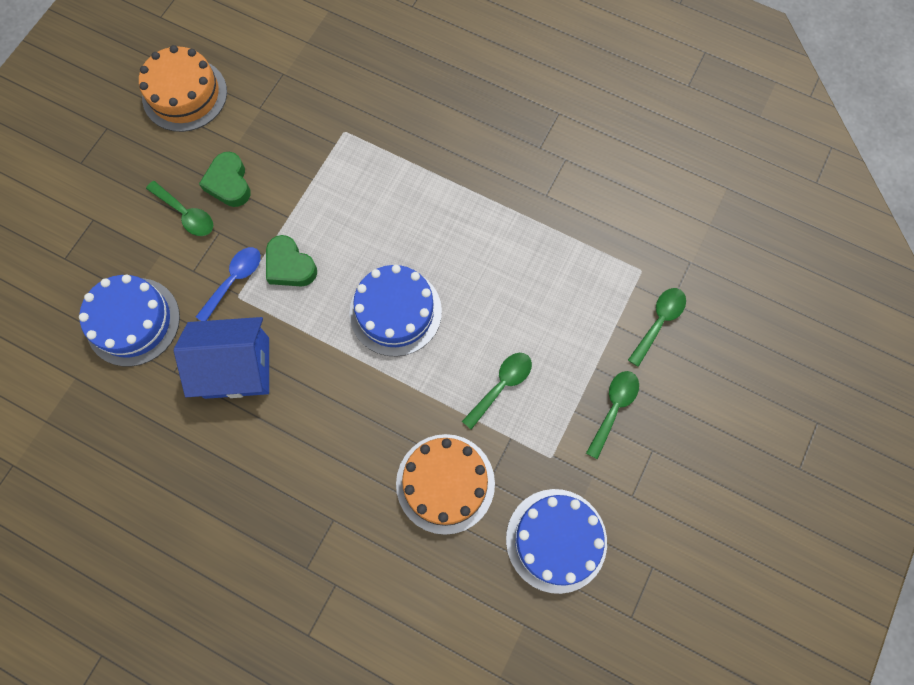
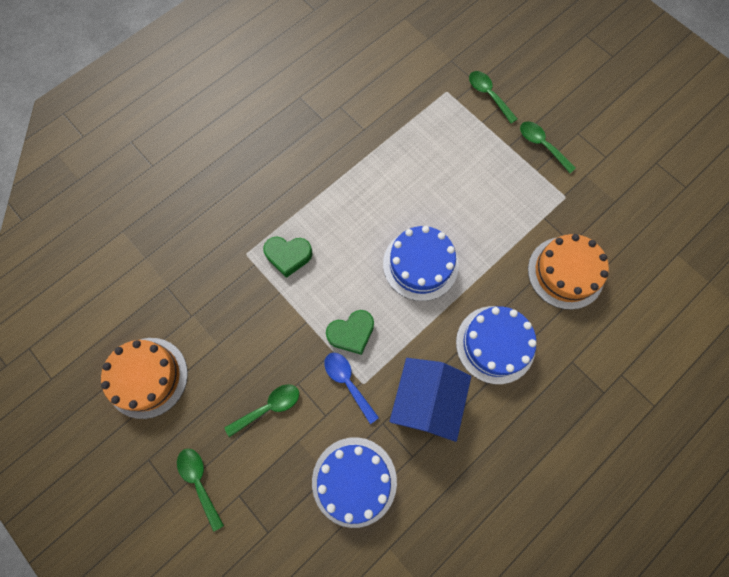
camera: 70 degrees left, 0 degrees up
green heart [199,152,251,207] -> green heart moved to [263,237,313,278]
green spoon [462,353,532,430] -> green spoon moved to [177,449,224,532]
blue cake [506,489,607,594] -> blue cake moved to [456,306,537,384]

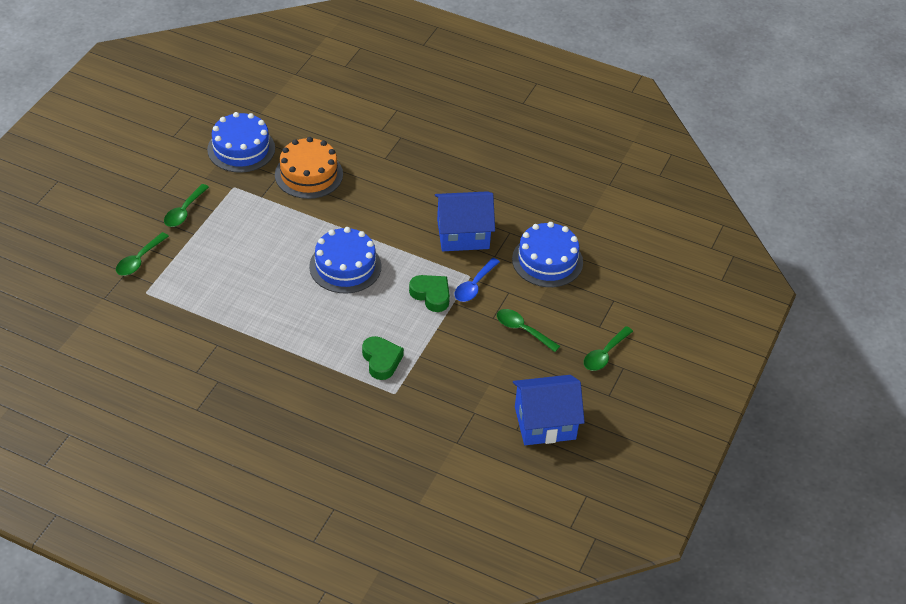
camera: 115 degrees left, 25 degrees down
orange cake [101,338,188,419] -> blue house [513,375,585,445]
blue cake [456,306,537,384] -> blue cake moved to [207,112,275,173]

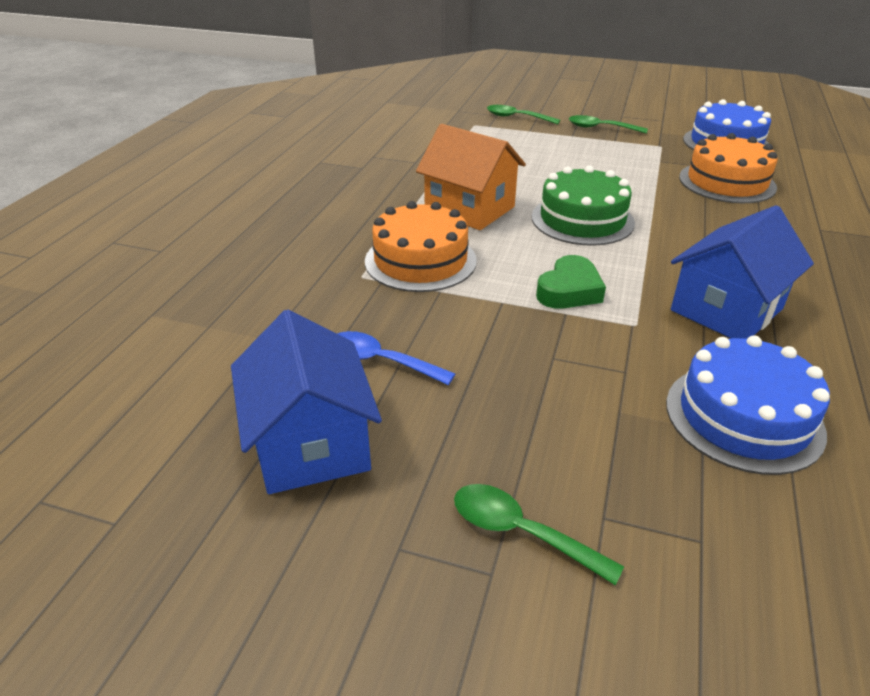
camera: 85 degrees right, 10 degrees down
blue cake [309,227,381,294] -> green cake [532,166,635,246]
green heart [362,336,404,380] -> orange cake [365,201,477,292]
blue house [435,191,495,251] -> blue house turned 60 degrees clockwise [671,205,814,339]
blue spoon [454,258,500,302] -> blue spoon moved to [337,331,455,385]
green spoon [497,309,560,352] -> none
none -> orange house [416,124,526,230]

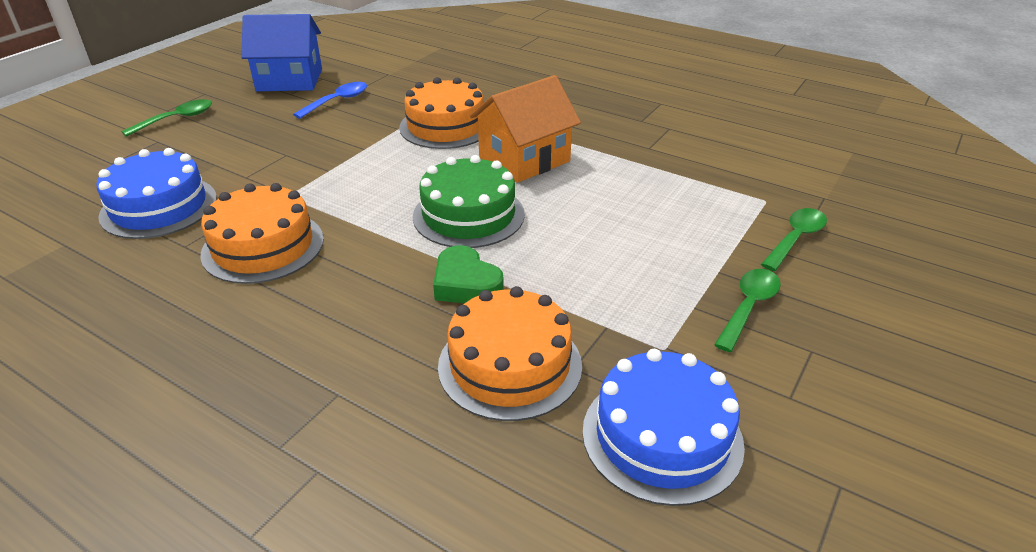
camera: 105 degrees right, 0 degrees up
green heart [536,255,606,309] -> green heart moved to [433,245,504,303]
blue house [671,205,814,339] -> orange cake [200,183,324,284]

